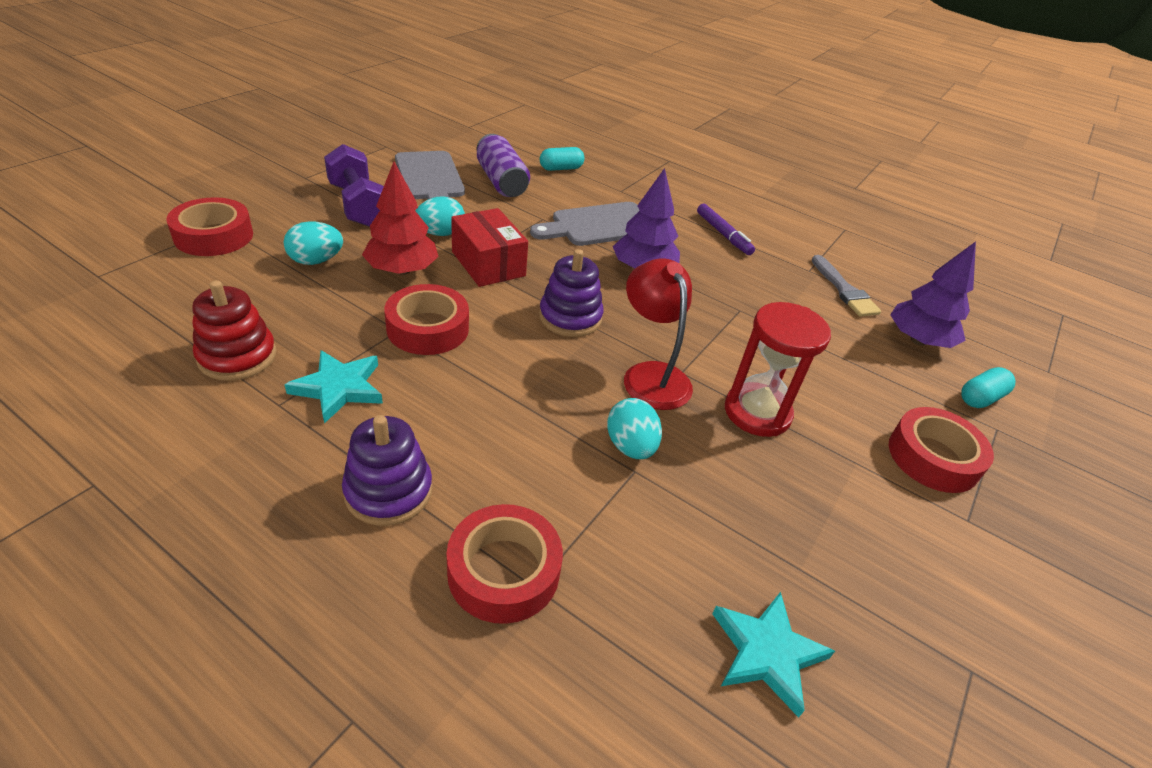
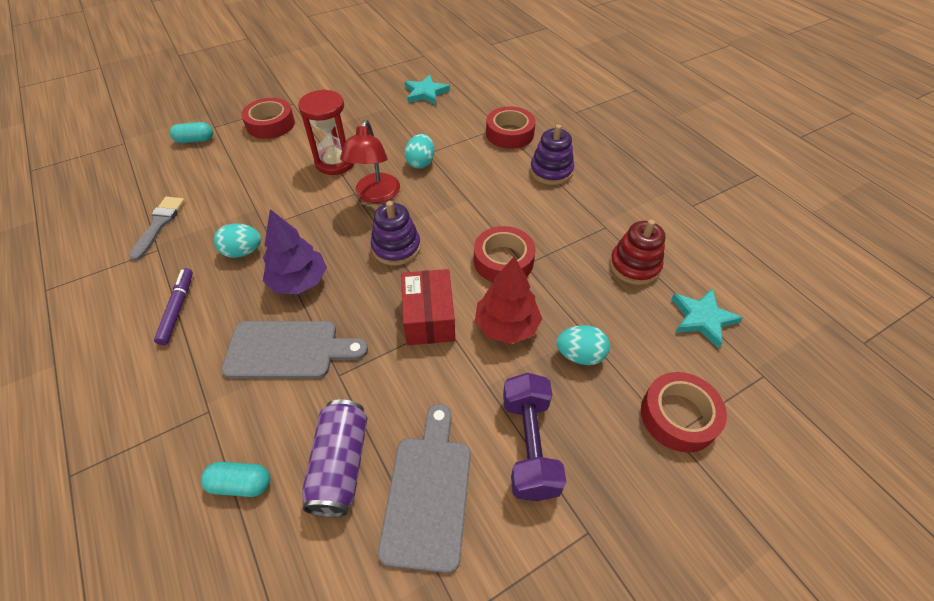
camera: 150 degrees left, 10 degrees up
turquoise star [284,350,383,424] -> turquoise star moved to [671,288,743,349]
turquoise egg [415,196,465,236] -> turquoise egg moved to [214,223,261,258]
purple tree [890,241,976,348] -> none

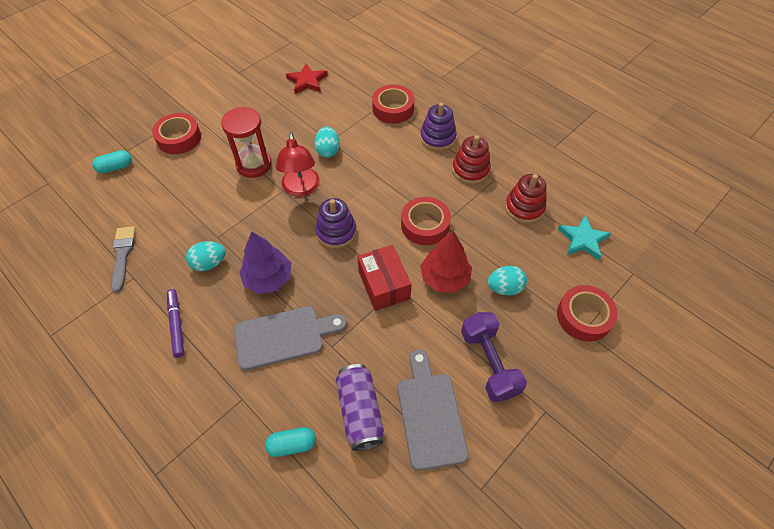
camera: 15 degrees left, 5 degrees up
turquoise star [405,75,450,105] -> red star [286,64,328,94]
none -> red stacking toy [452,135,491,184]

